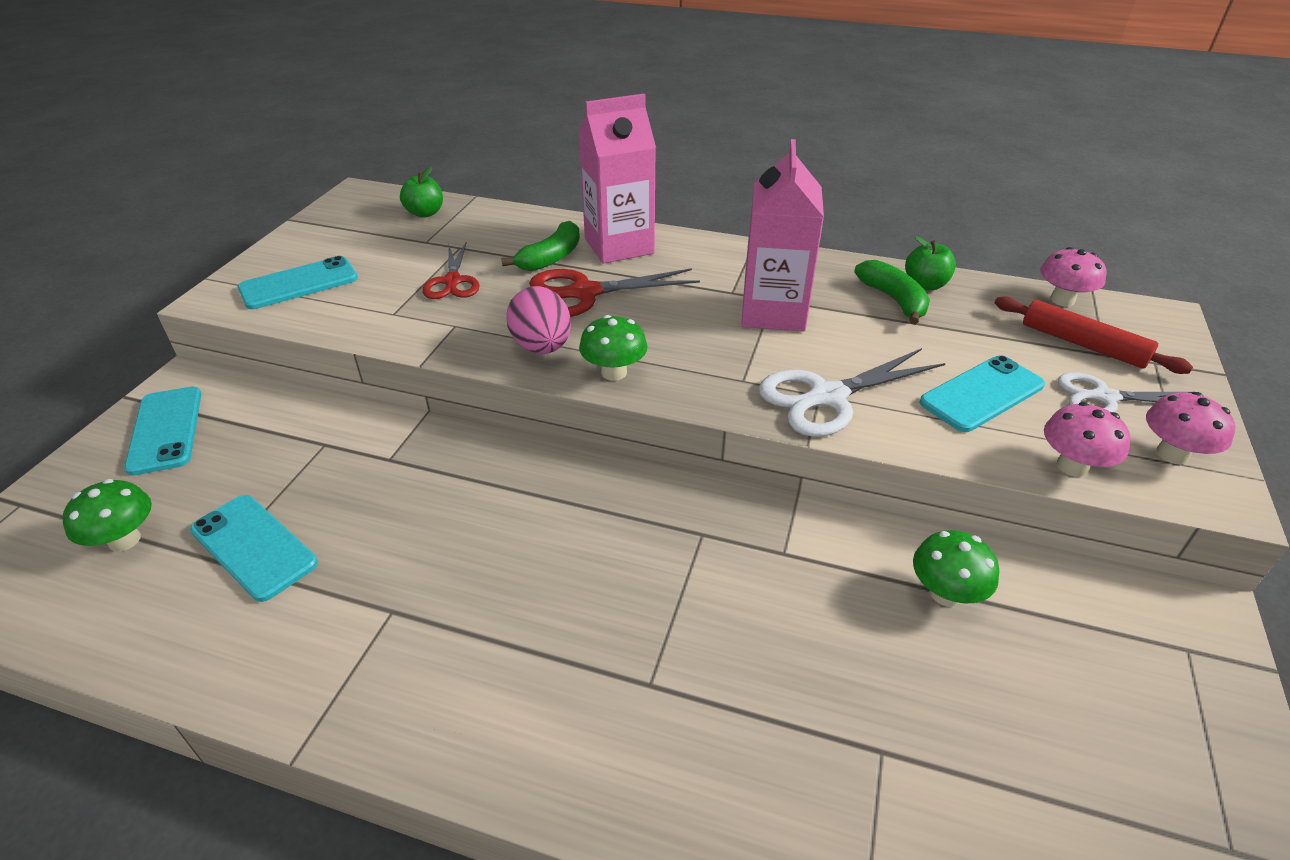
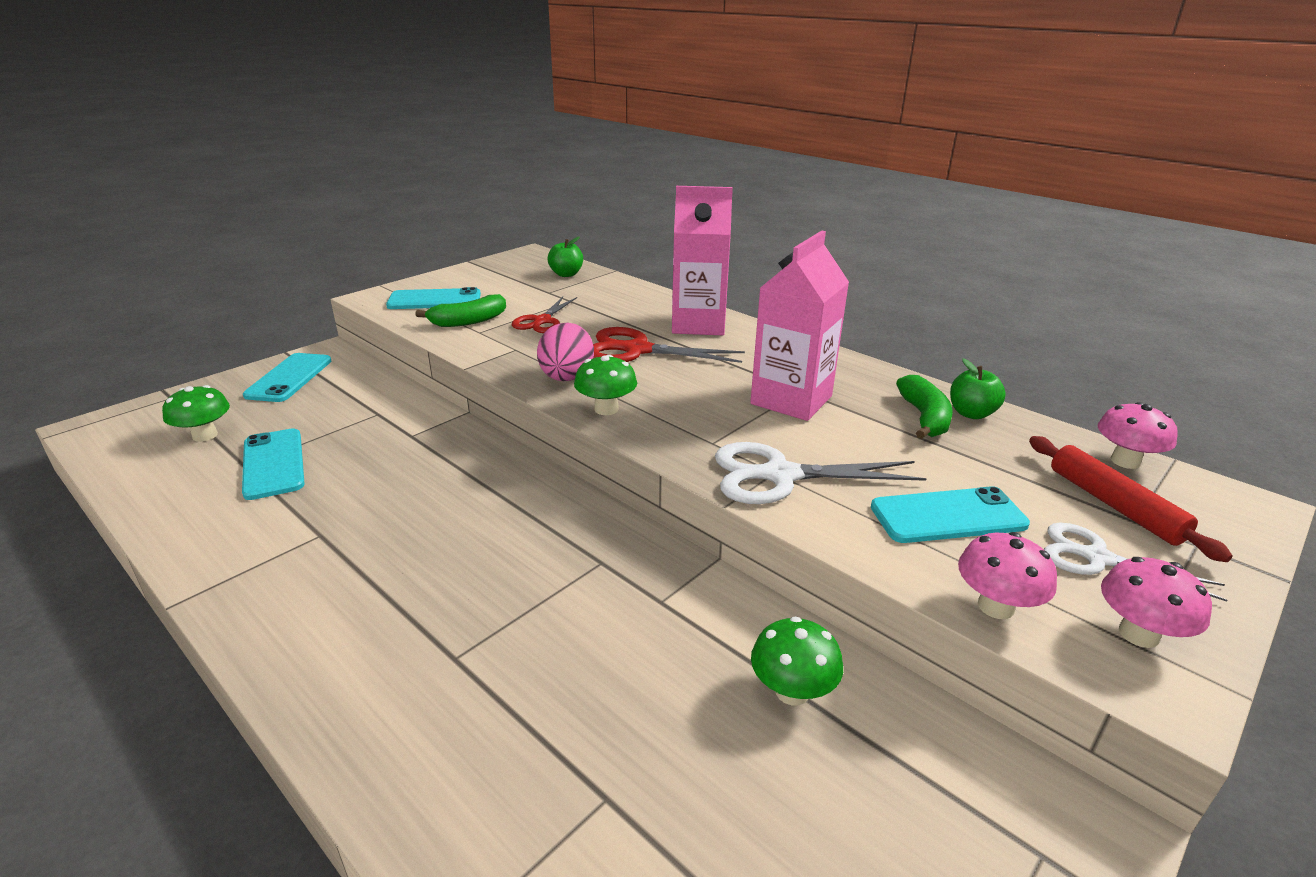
camera: 25 degrees right, 10 degrees down
green banana [501,221,580,271] -> green banana moved to [415,294,506,327]

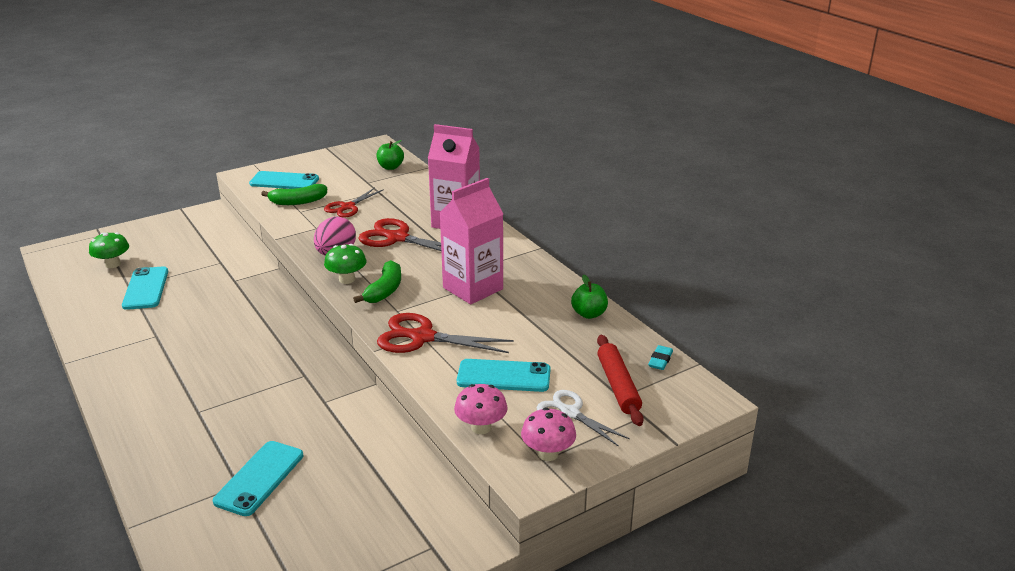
camera: 15 degrees right, 0 degrees up
turquoise phone [243,353,331,402] -> turquoise phone moved to [213,441,303,516]
white scissors [715,442,927,504] -> red scissors [377,313,514,353]
green mushroom [751,616,843,705] -> none
green banana [896,375,953,439] -> green banana moved to [353,260,401,303]
pink mushroom [1098,402,1178,469] -> turquoise eraser [648,345,673,370]

